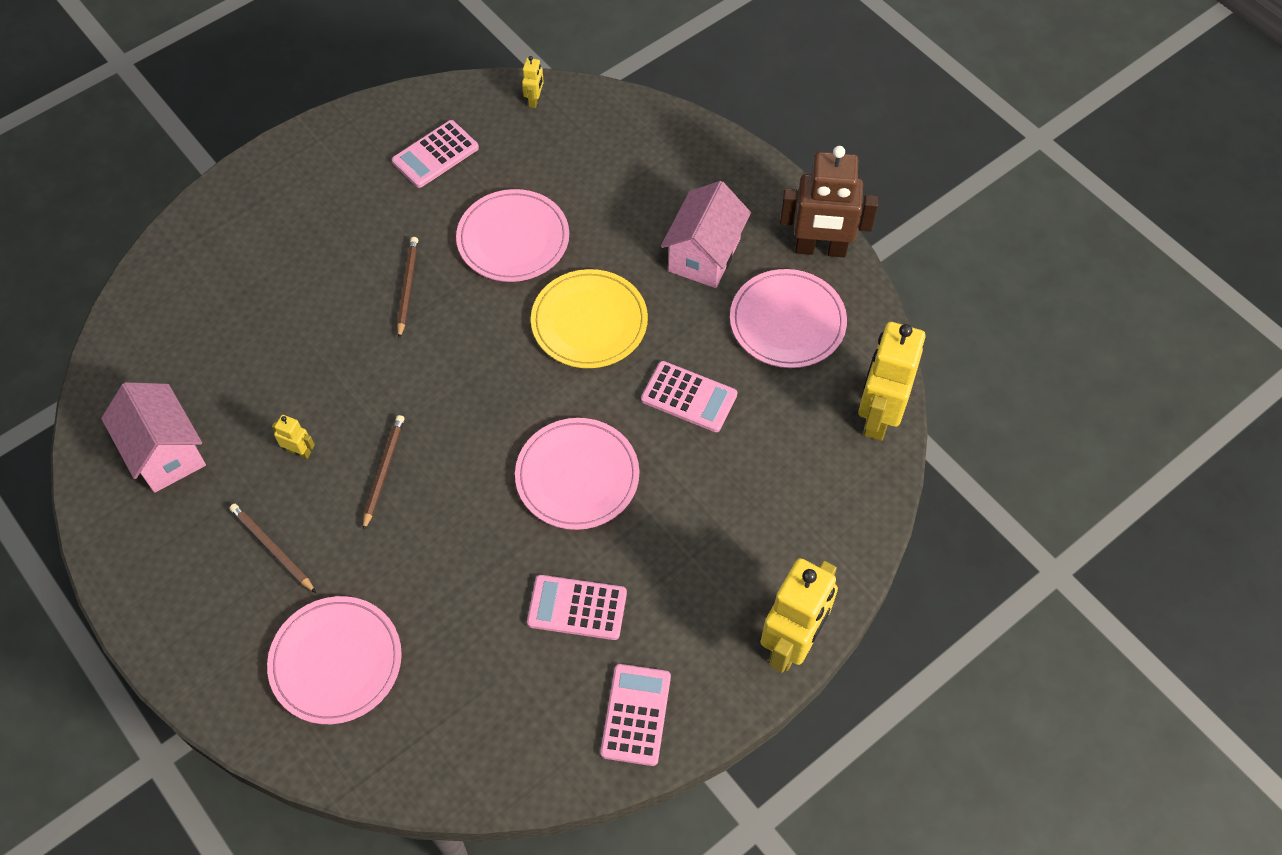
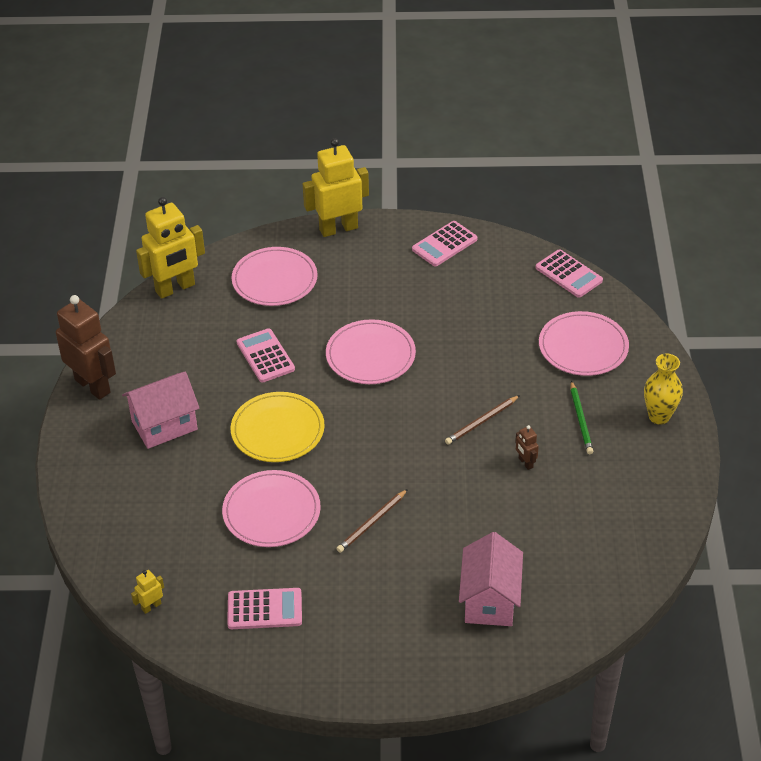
camera: 140 degrees left, 15 degrees down
pink house [101,382,206,493] -> pink house moved to [459,532,523,626]
brown pencil [230,504,316,593] -> green pencil [571,381,593,454]
yellow robot [272,415,315,459] -> brown robot [515,425,539,470]
pink calculator [527,575,627,640] -> pink calculator moved to [536,249,603,298]
pink plate [730,269,847,368] -> pink plate moved to [231,247,317,306]
none -> yellow vase [644,354,683,424]

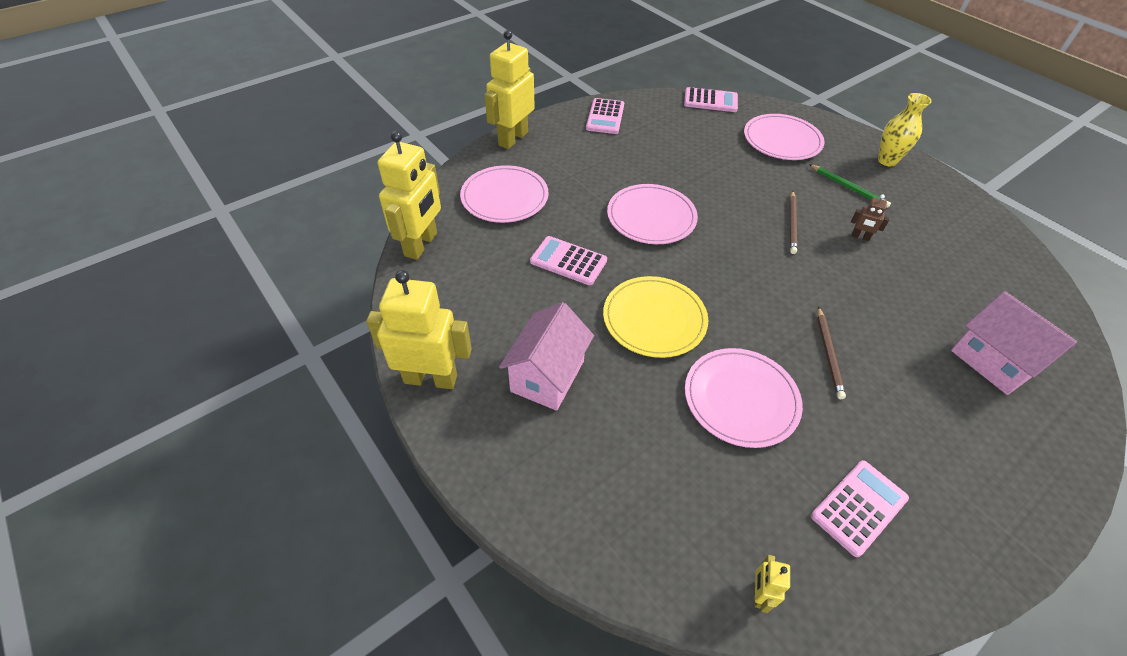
camera: 40 degrees left, 5 degrees up
brown robot [56,295,116,400] -> yellow robot [366,270,472,389]

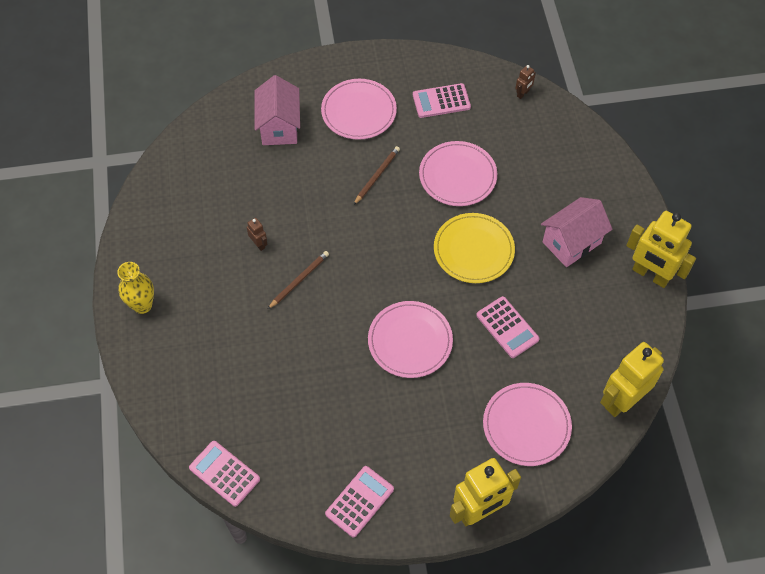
camera: 150 degrees left, 10 degrees up
pink plate [744,114,825,160] -> pink plate moved to [321,79,397,140]
yellow robot [755,555,790,613] -> brown robot [515,65,536,99]
green pencil [809,164,891,208] -> none

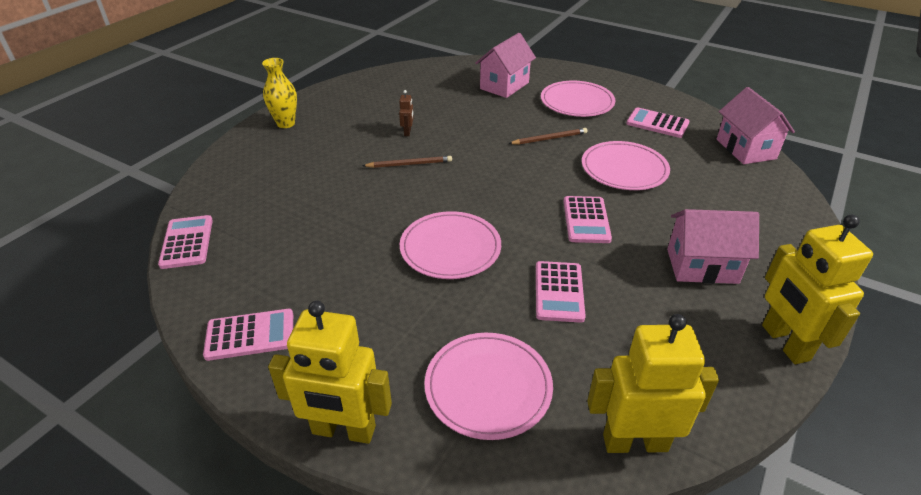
camera: 40 degrees right, 20 degrees down
yellow plate [434,213,515,283] -> pink calculator [564,196,612,243]
brown robot [515,65,536,99] -> pink house [717,87,795,164]

